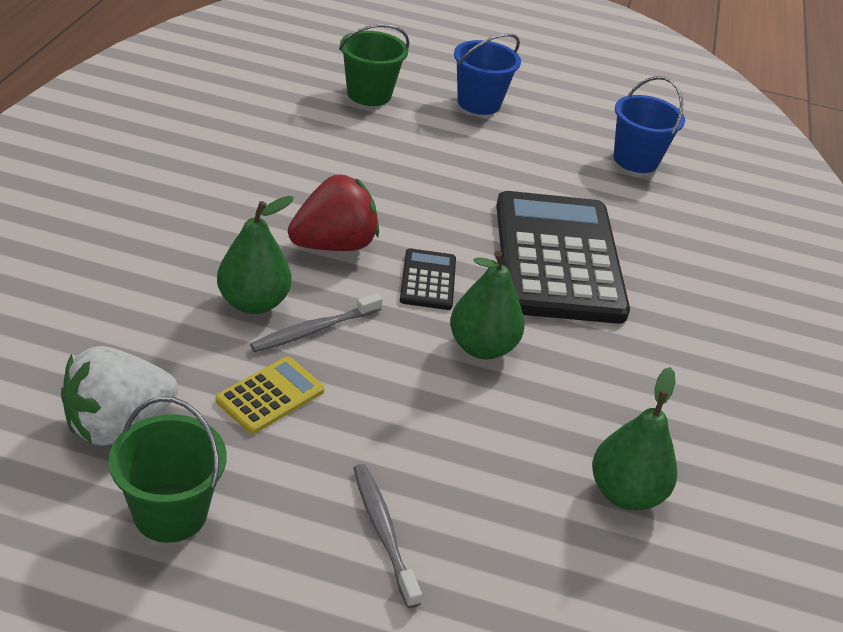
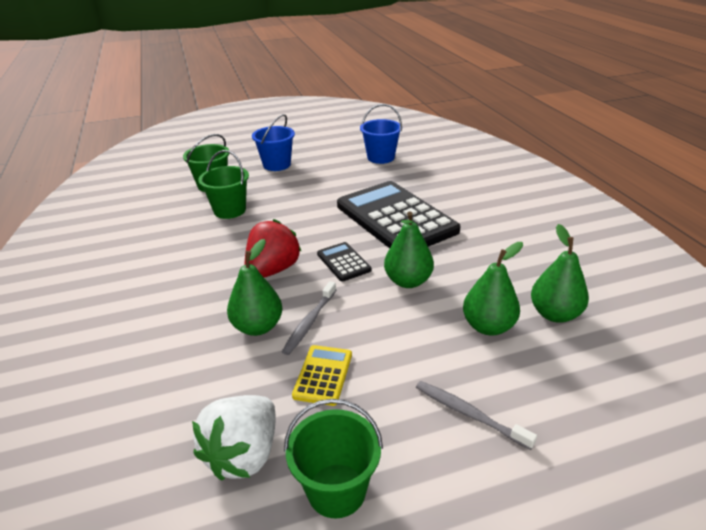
camera: 25 degrees left, 5 degrees down
none -> green bucket [198,150,249,219]
none -> green pear [463,242,523,336]

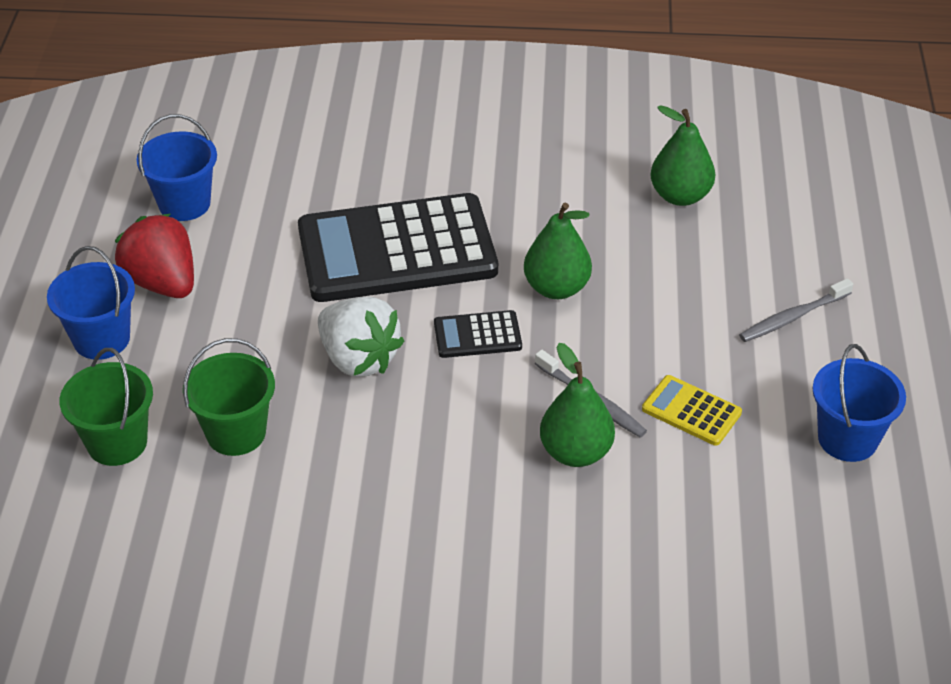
camera: 70 degrees left, 10 degrees up
white strawberry [192,395,275,481] -> white strawberry moved to [318,297,404,377]
red strawberry [244,219,301,278] -> red strawberry moved to [115,214,194,298]
green bucket [284,399,383,519] -> blue bucket [813,344,906,462]
green pear [463,242,523,336] -> none

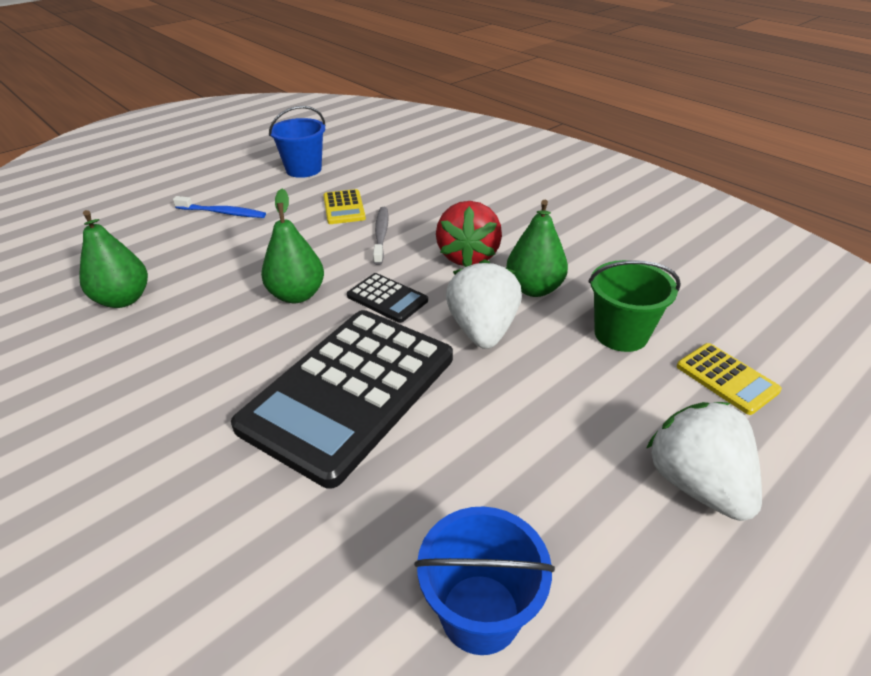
camera: 135 degrees left, 5 degrees down
blue bucket [47,246,135,360] -> white strawberry [646,402,762,521]
green bucket [59,348,153,466] -> yellow calculator [677,343,782,415]
red strawberry [115,214,194,298] -> red strawberry moved to [436,201,502,267]
black calculator [298,193,498,302] -> black calculator turned 90 degrees clockwise [231,310,453,489]
green pear [540,343,615,467] -> green pear moved to [506,200,568,297]
grey toothbrush [739,278,853,342] -> blue toothbrush [173,196,266,218]

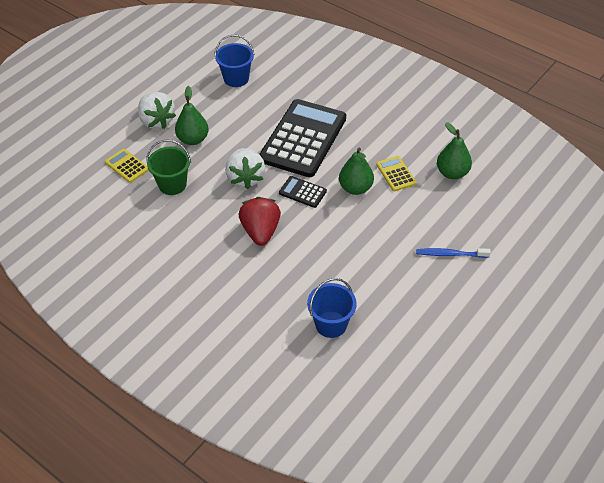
camera: 170 degrees right, 10 degrees up
blue bucket [269,106,325,178] -> blue bucket moved to [307,278,357,338]
yellow calculator [323,189,366,224] -> yellow calculator moved to [376,156,416,191]
grey toothbrush [373,207,388,265] -> none
green pear [506,200,568,297] -> green pear moved to [175,86,209,145]

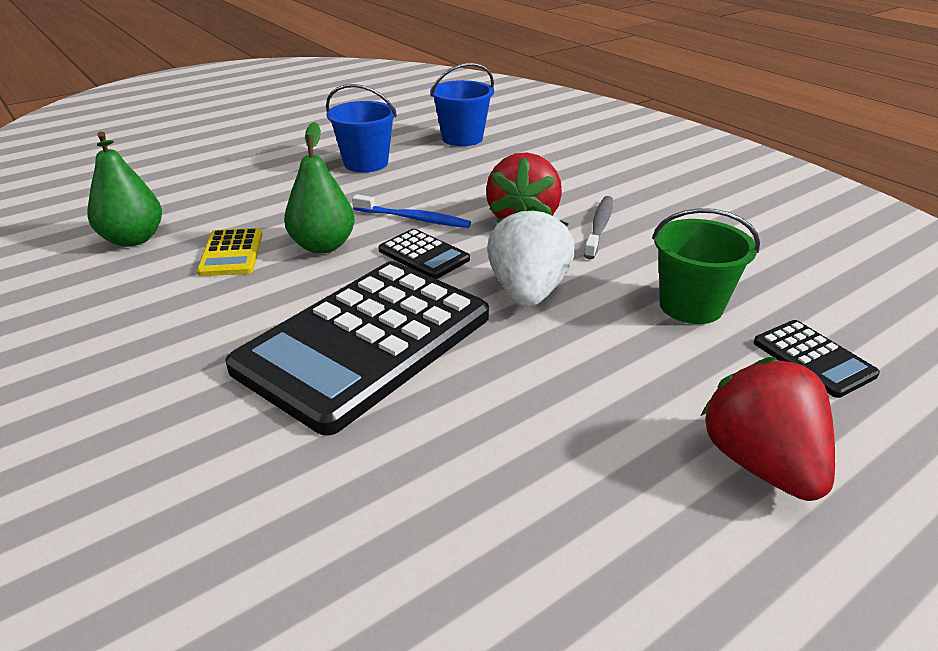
camera: 165 degrees left, 15 degrees down
yellow calculator [105,149,149,183] -> black calculator [753,320,880,398]
white strawberry [138,92,176,129] -> red strawberry [701,357,835,501]
green pear [175,86,209,145] -> none
blue bucket [214,35,254,87] -> blue bucket moved to [326,84,397,173]
blue toothbrush [416,248,491,258] -> blue toothbrush moved to [352,194,471,228]
none -> grey toothbrush [584,196,613,259]

